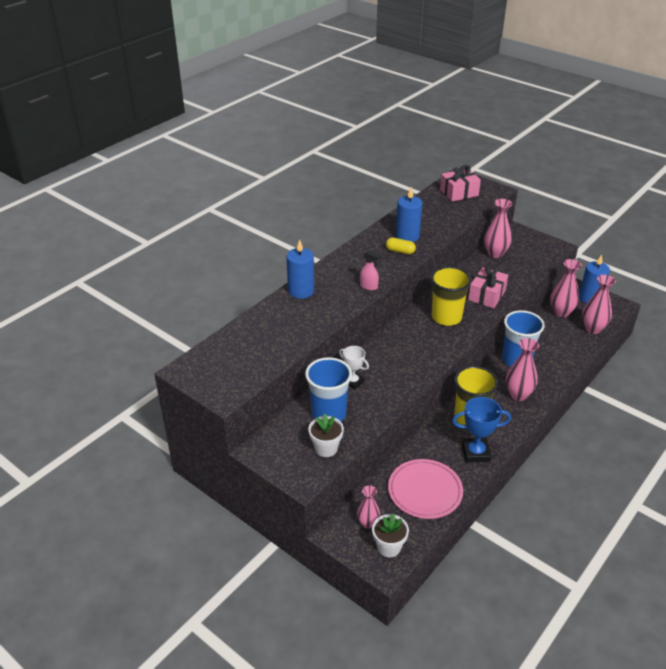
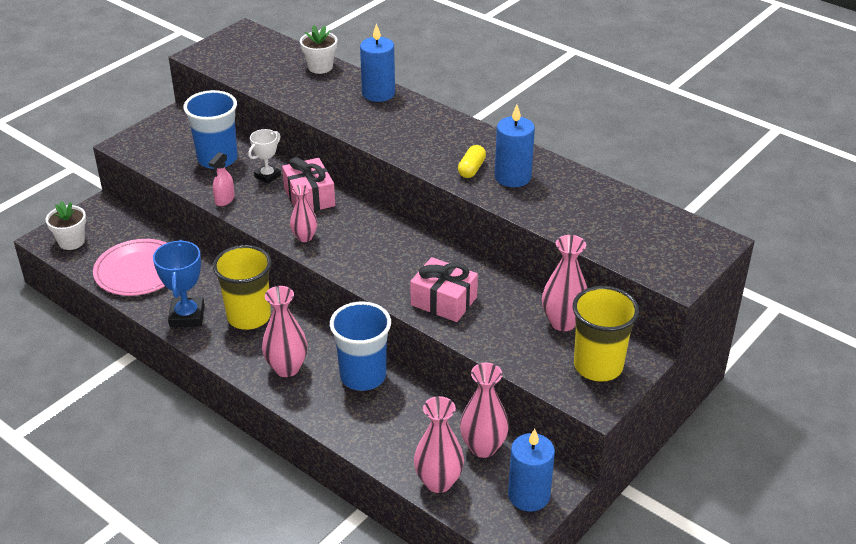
camera: 90 degrees right, 0 degrees up
white flower pot [308,414,344,457] -> white flower pot moved to [300,25,337,74]
pink vase [357,485,380,528] -> pink vase moved to [290,185,317,242]
pink spray bottle [360,250,381,290] -> pink spray bottle moved to [209,152,235,206]
yellow cup [431,266,472,326] -> yellow cup moved to [573,286,639,382]
pink gift [440,165,481,202] -> pink gift moved to [282,157,335,211]

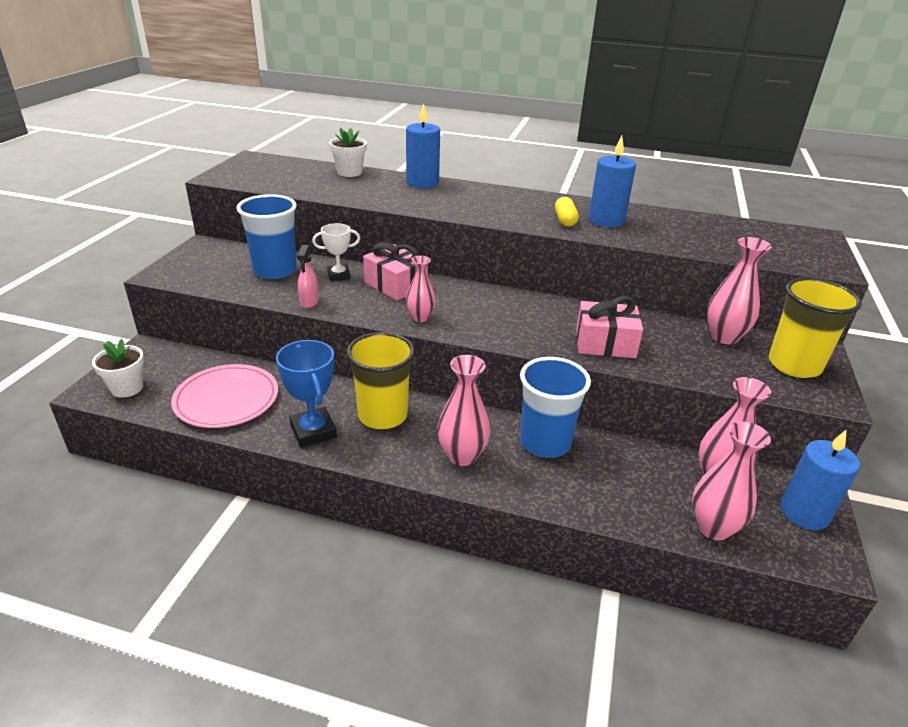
camera: 25 degrees left, 5 degrees down
white trophy [248,129,281,184] -> white trophy turned 60 degrees clockwise [312,223,360,281]

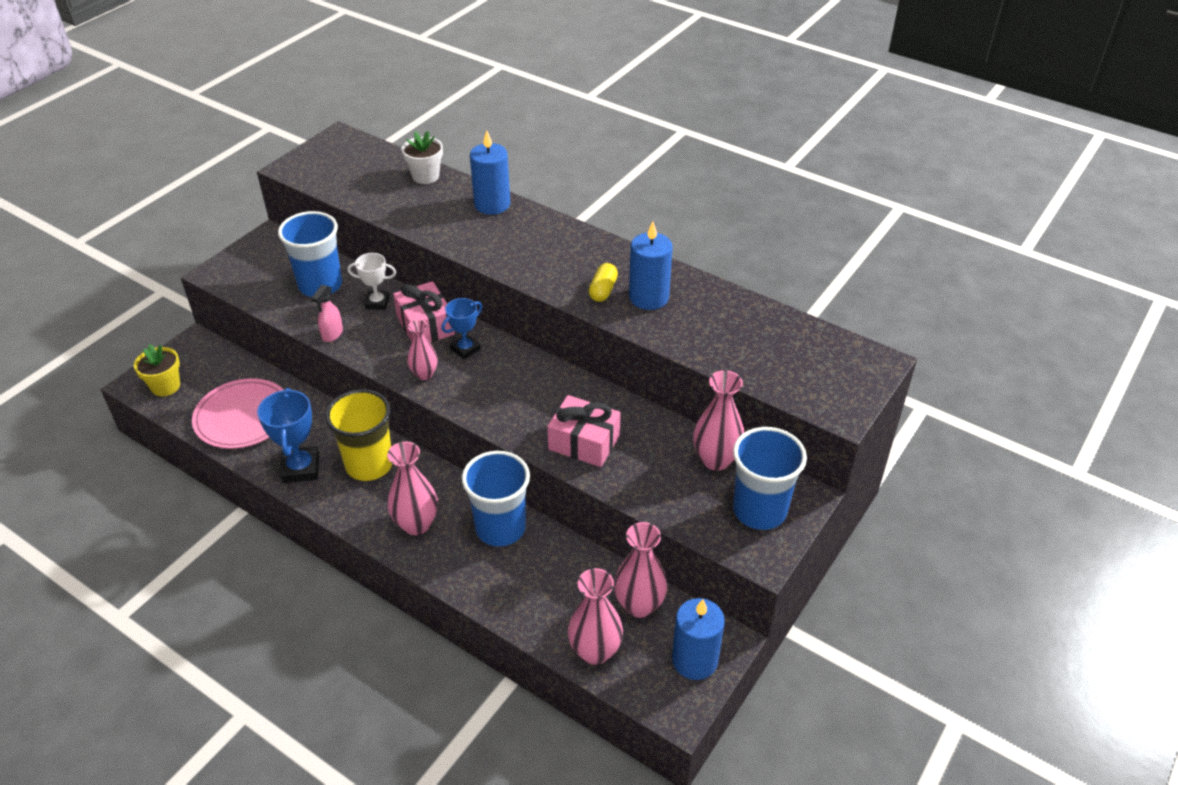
camera: 20 degrees right, 10 degrees up
white flower pot [92,339,144,398] -> yellow flower pot [134,344,180,396]
yellow cup [769,278,862,378] -> blue cup [733,427,807,530]
none -> blue trophy [442,298,482,359]

